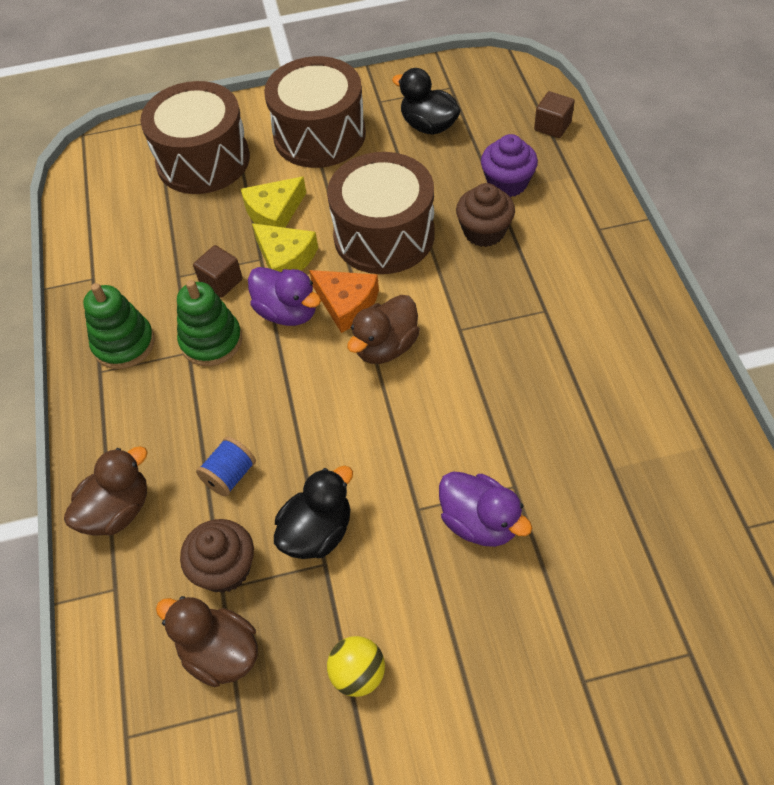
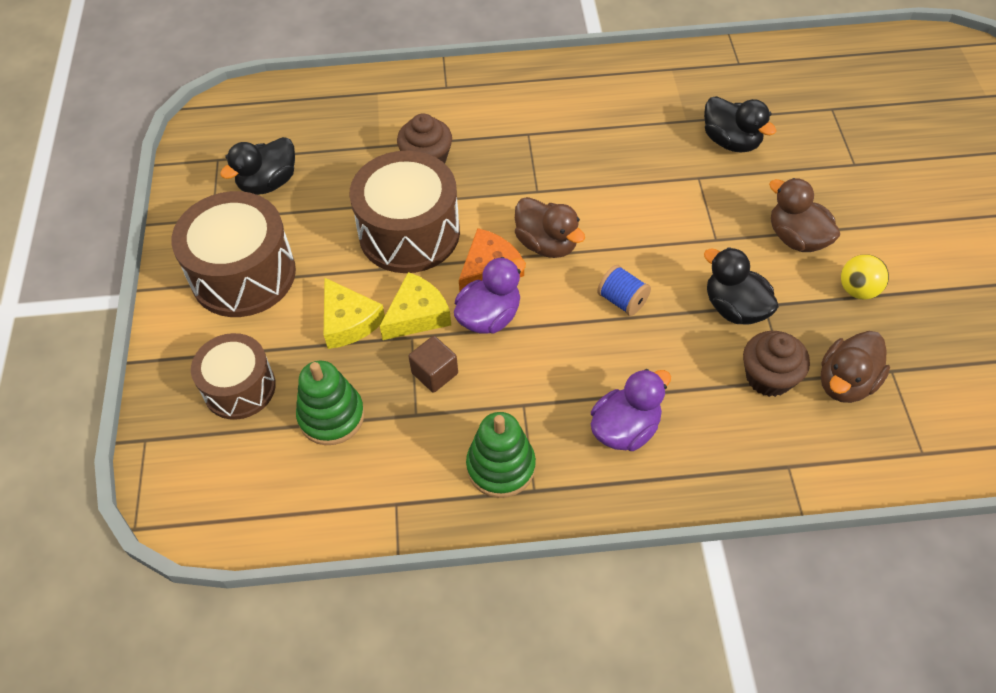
camera: 85 degrees left, 0 degrees up
brown duck [64,446,148,536] -> brown duck moved to [769,178,840,252]
brown drum [140,81,250,194] -> brown drum [191,333,276,420], size x0.64
green stacking toy [177,280,242,366] -> green stacking toy moved to [296,361,365,445]
blue spool [196,437,256,497] -> blue spool moved to [597,265,651,316]
purple duck [439,472,532,547] -> purple duck moved to [591,369,671,451]
purple cupcake [481,134,538,197] -> none
brown cube [534,91,575,138] -> none
none -> black duck [704,96,776,153]

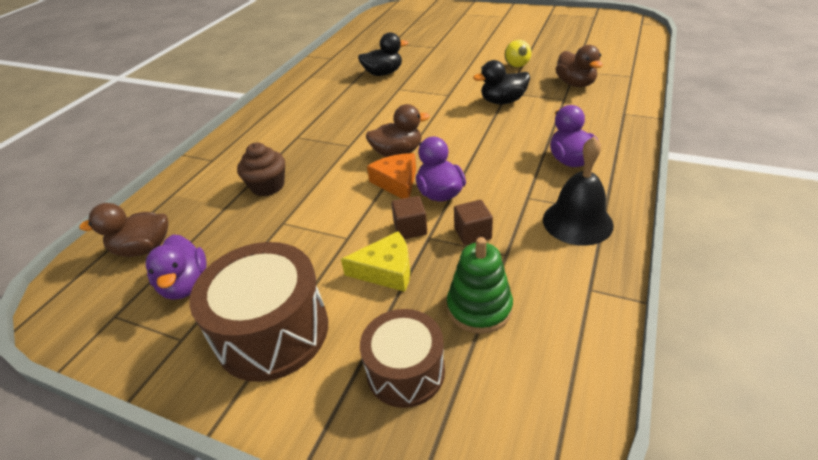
camera: 60 degrees left, 15 degrees down
black duck [220,137,295,195] -> purple duck [146,234,207,300]
brown drum [349,151,460,273] -> none
yellow cheese [380,272,451,340] -> brown cube [391,196,427,239]
green stacking toy [466,412,536,498] -> black bell [543,136,614,246]
blue spool [597,265,651,316] -> none
brown cupcake [743,331,810,397] -> none
brown duck [769,178,840,252] -> brown duck moved to [79,203,168,257]

